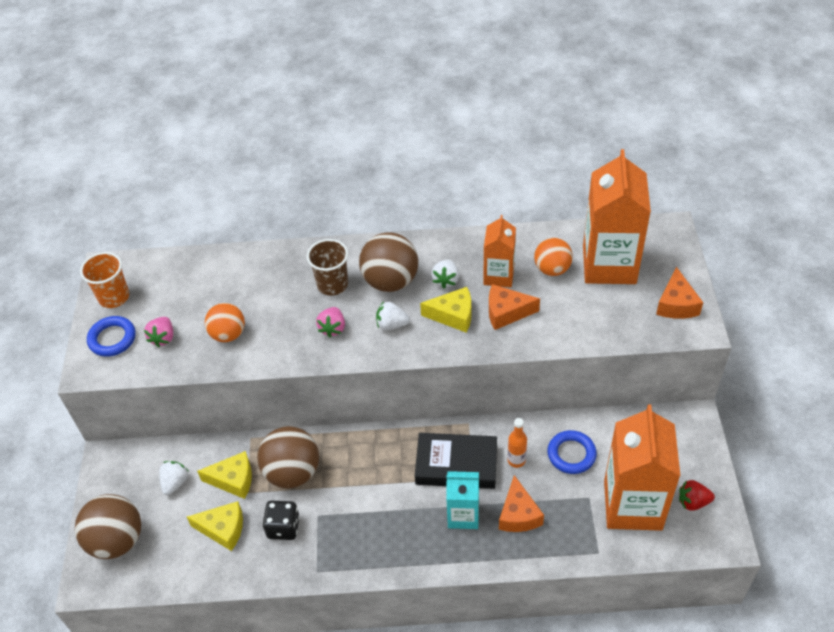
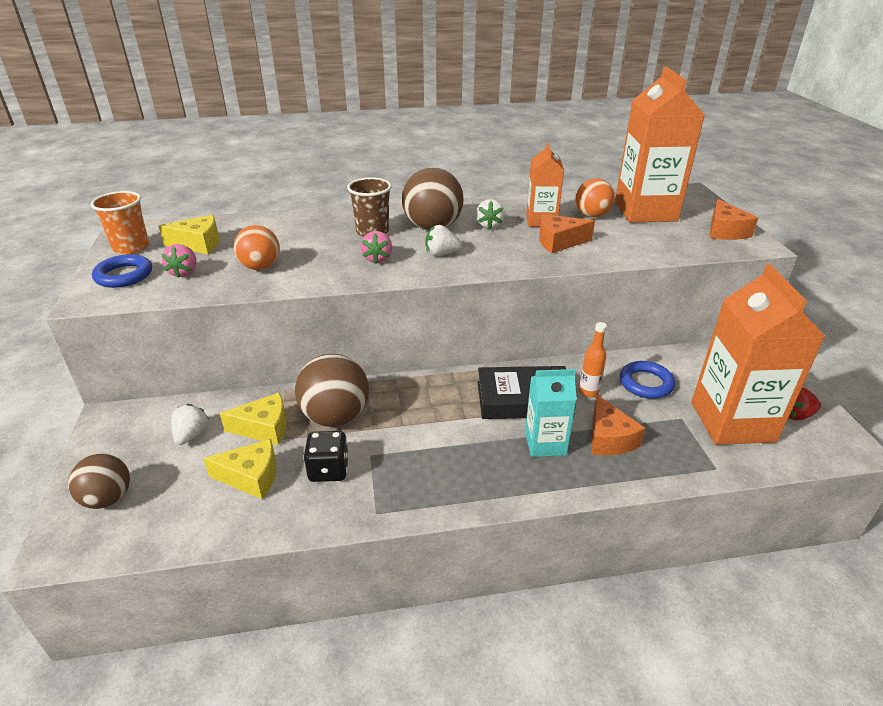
camera: 10 degrees left, 15 degrees down
brown ball [75,494,141,559] -> brown ball [68,453,130,509], size x0.65
yellow cheese [420,287,471,333] -> yellow cheese moved to [158,215,219,254]

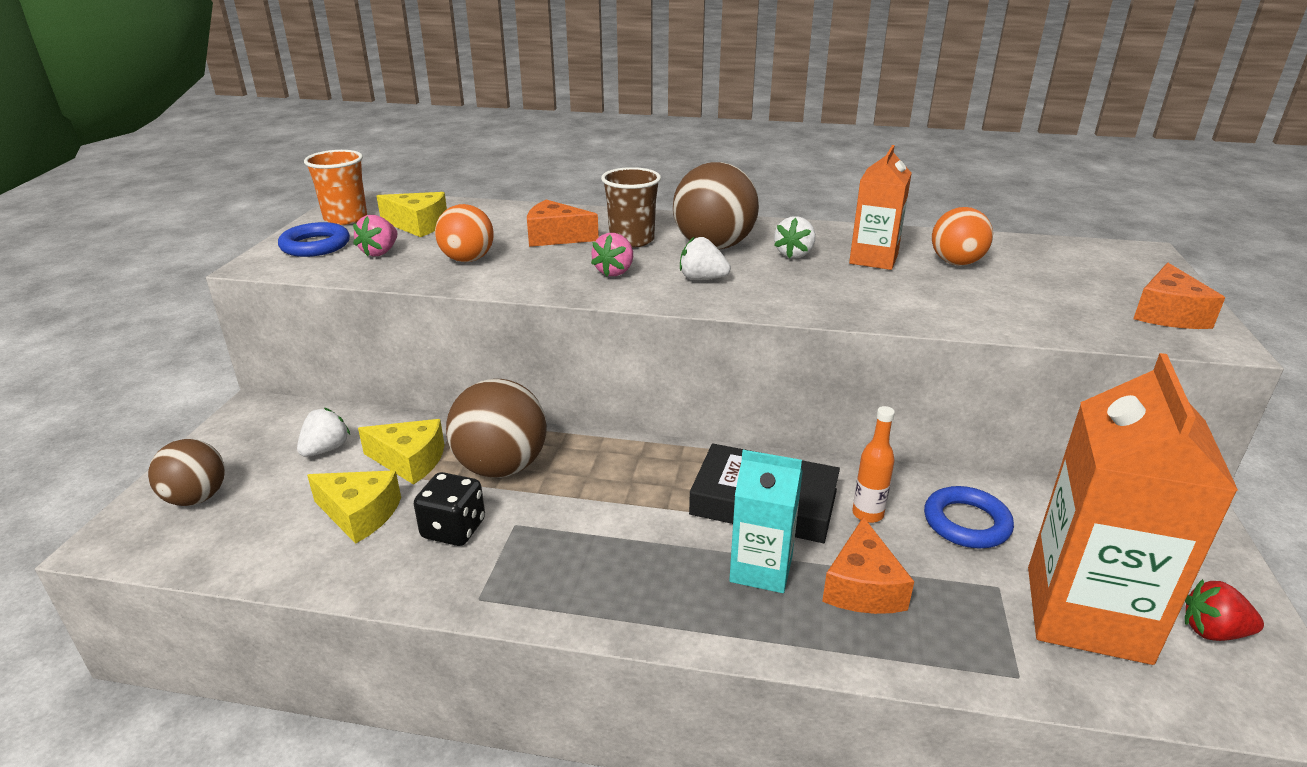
camera: 20 degrees right, 5 degrees down
orange cheese [539,214,595,253] -> orange cheese moved to [527,199,599,247]
orange carton [615,67,705,222] -> none

